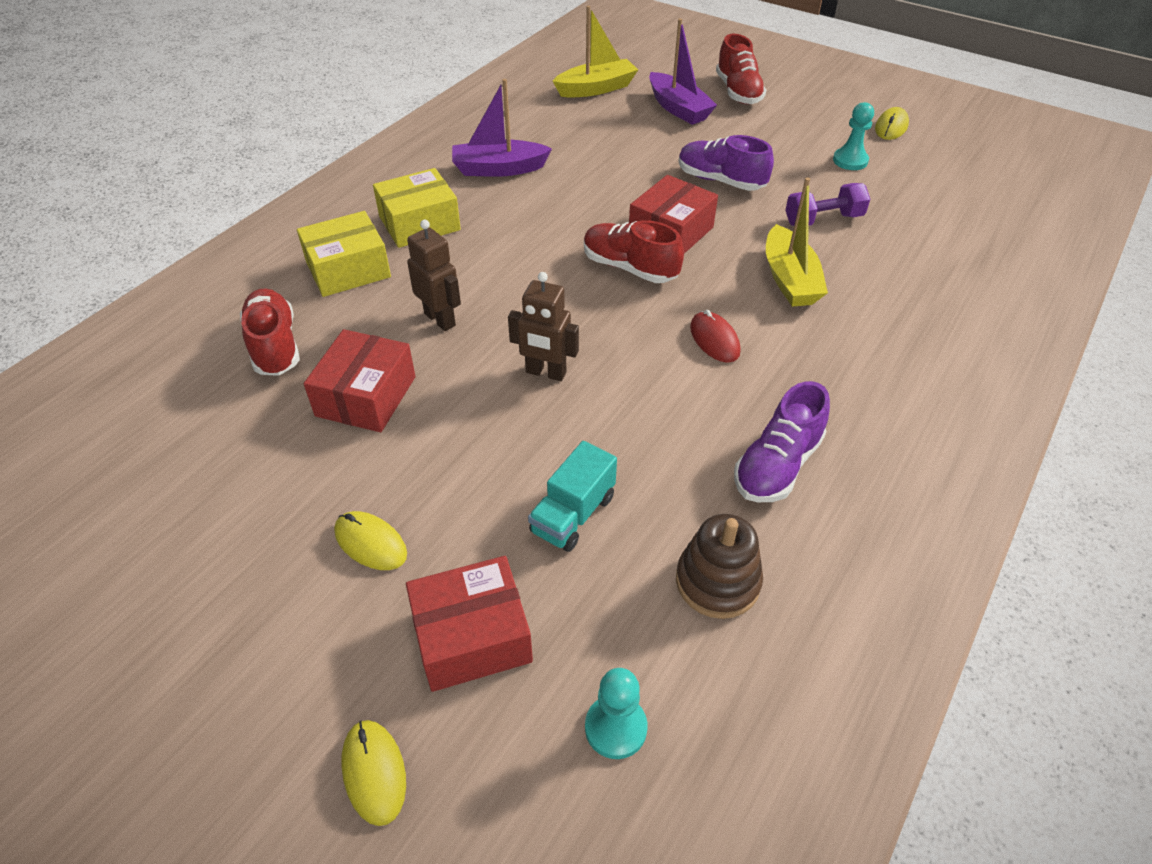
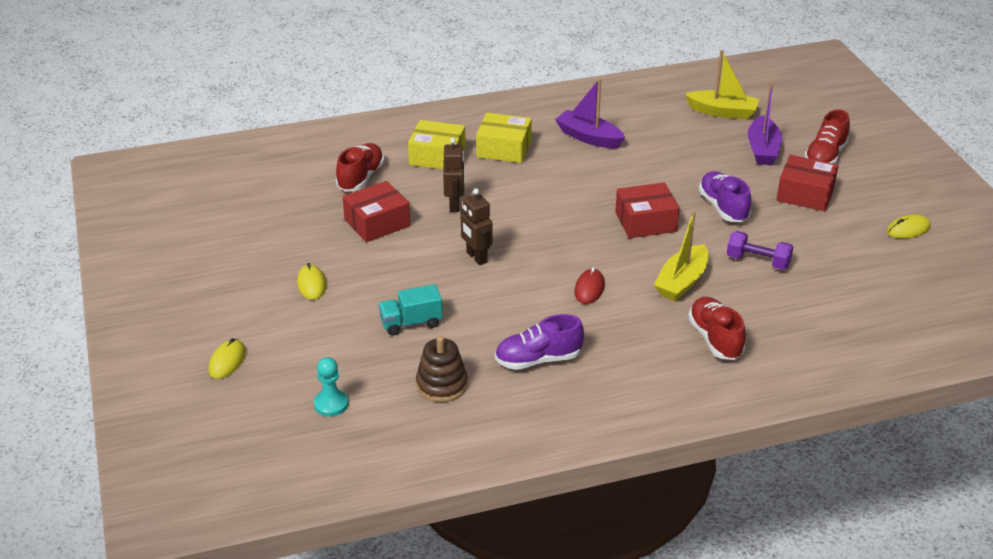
camera: 40 degrees right, 10 degrees down
red box [406,556,533,692] -> red box moved to [777,155,839,211]
red shoe [584,220,684,283] -> red shoe moved to [688,297,746,360]
turquoise pawn [833,102,874,170] -> none

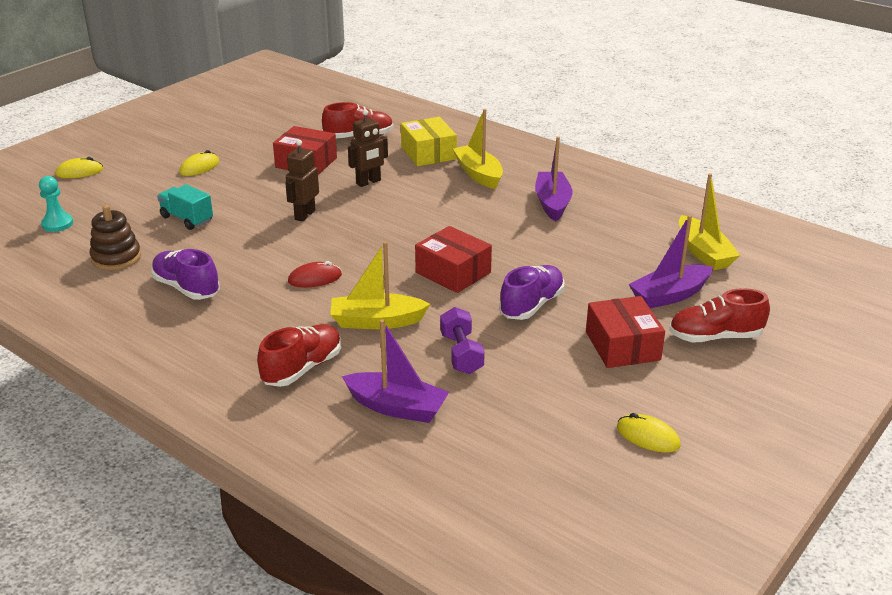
camera: 55 degrees right, 5 degrees down
yellow box [476,113,532,163] -> yellow boat [453,109,503,189]
none -> purple boat [342,319,449,423]

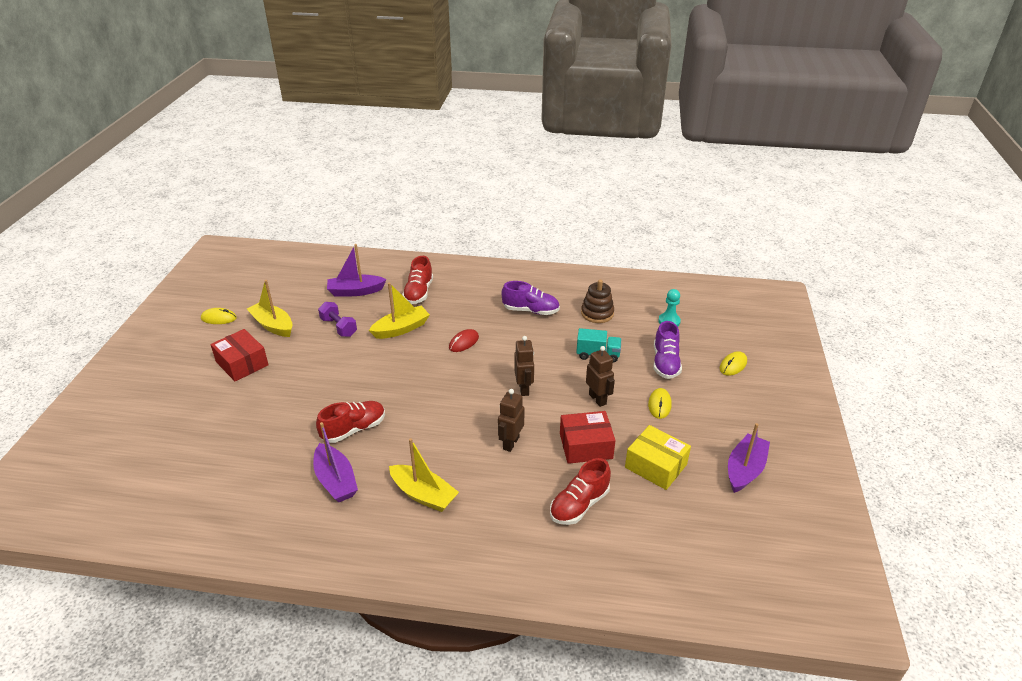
camera: 150 degrees right, 5 degrees up
yellow box [401,117,457,166] -> yellow box moved to [625,425,691,490]
red box [415,226,492,293] -> none
purple shoe [499,265,565,320] -> purple shoe moved to [653,321,682,379]
purple boat [629,215,713,309] -> purple boat moved to [728,423,770,493]
red shoe [669,288,770,342] -> red shoe moved to [316,401,385,443]
yellow boat [679,173,740,270] -> yellow boat moved to [247,280,293,337]
none -> brown robot [586,346,615,407]

